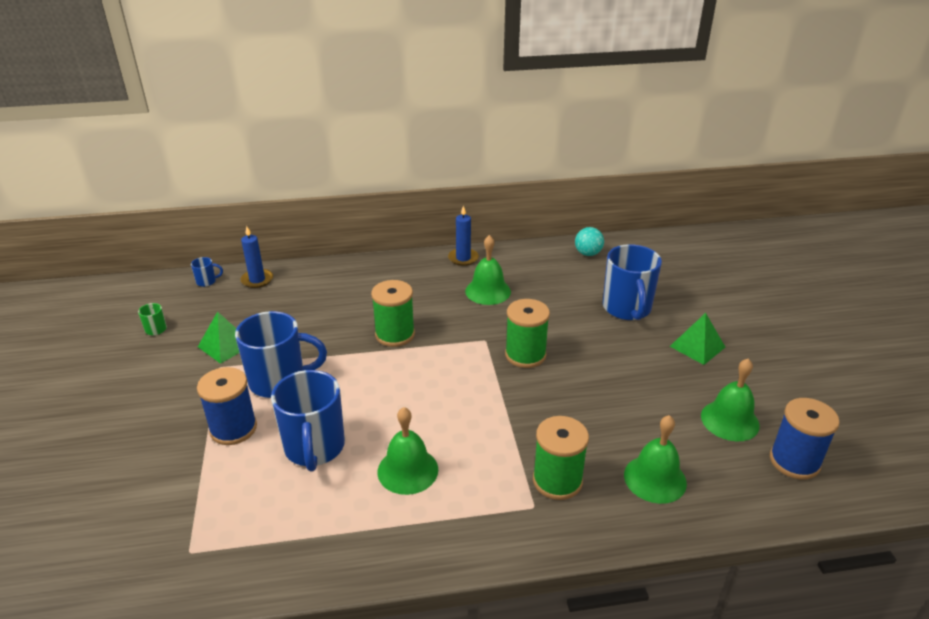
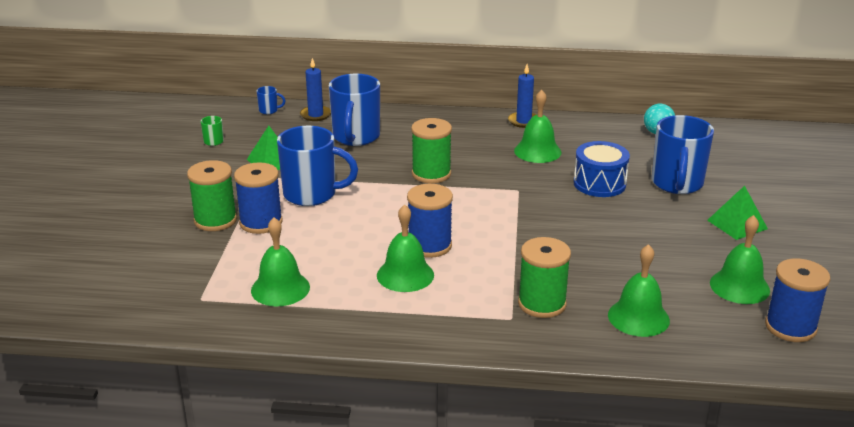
camera: 15 degrees right, 5 degrees down
blue mug [271,370,345,472] -> blue mug moved to [329,74,380,146]
green spool [505,299,550,368] -> green spool moved to [187,160,237,231]
none -> green bell [251,217,310,306]
none -> blue spool [407,184,453,258]
none -> blue drum [574,141,630,197]

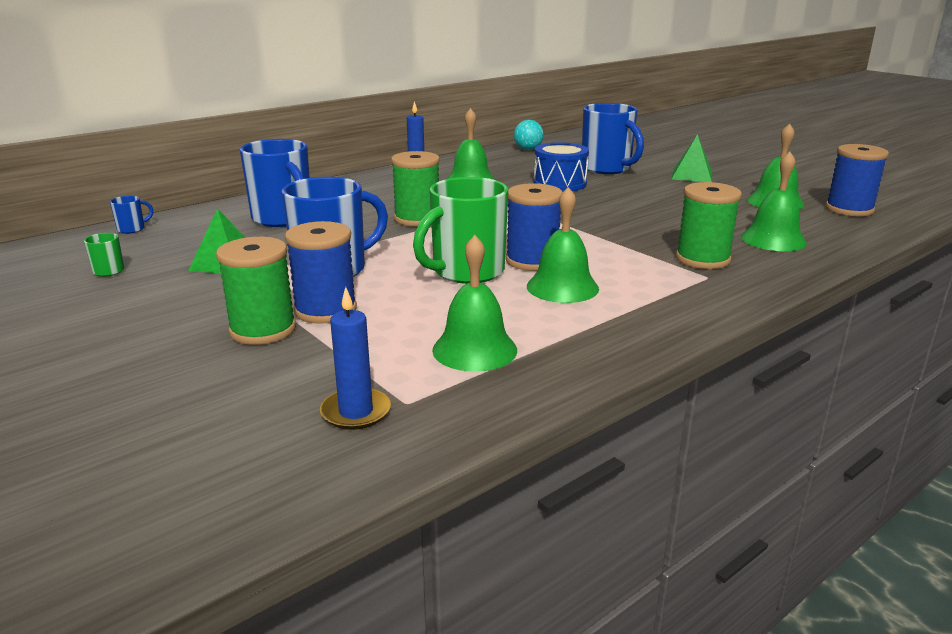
camera: 45 degrees left, 5 degrees down
blue candle [300,58,331,121] -> blue candle moved to [320,287,391,430]
none -> green mug [413,177,508,284]

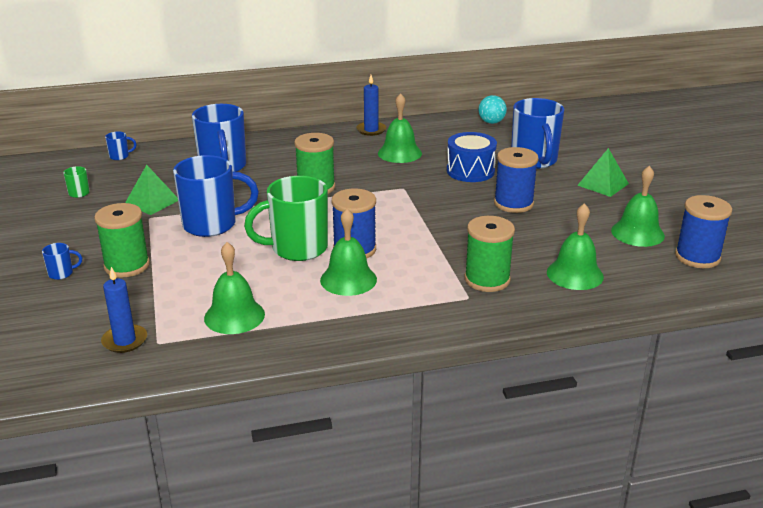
camera: 25 degrees right, 5 degrees up
blue spool [285,221,357,324] -> blue spool moved to [494,147,539,213]
none -> blue mug [42,243,82,280]

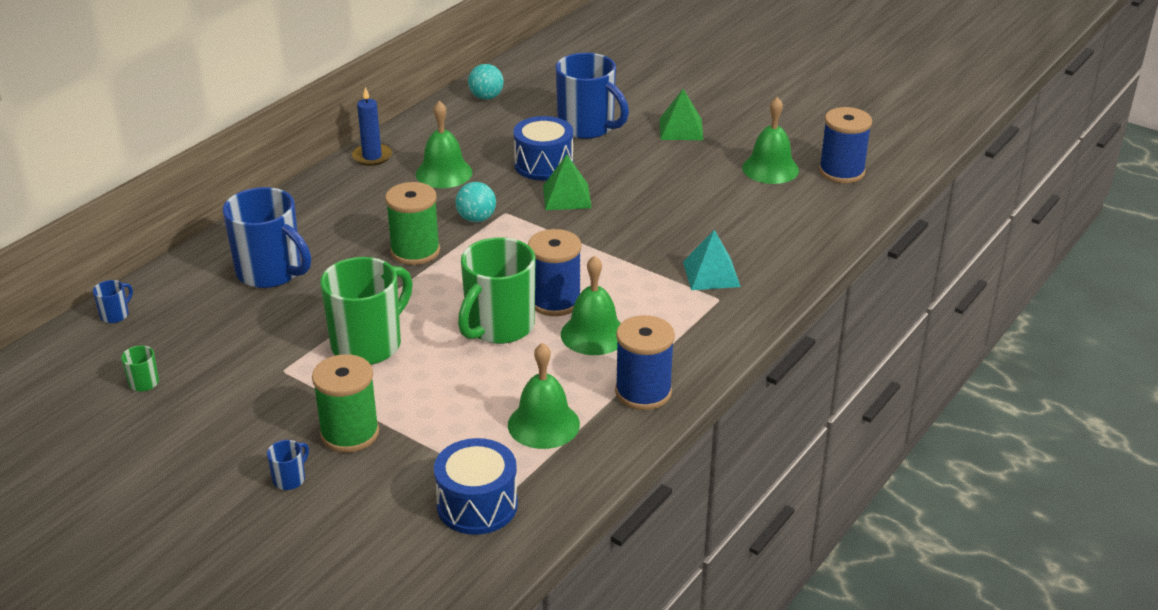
camera: 40 degrees left, 5 degrees up
blue candle [101,267,147,353] -> blue drum [434,438,518,535]
green pyramid [125,165,178,215] -> green pyramid moved to [543,154,592,210]
blue mug [173,155,259,237] -> green mug [320,257,413,365]
green spool [465,216,515,292] -> turquoise pyramid [683,230,741,290]
blue spool [494,147,539,213] -> blue spool moved to [615,315,675,410]
green bell [547,203,604,290] -> none
none -> turquoise ball [455,182,496,223]

